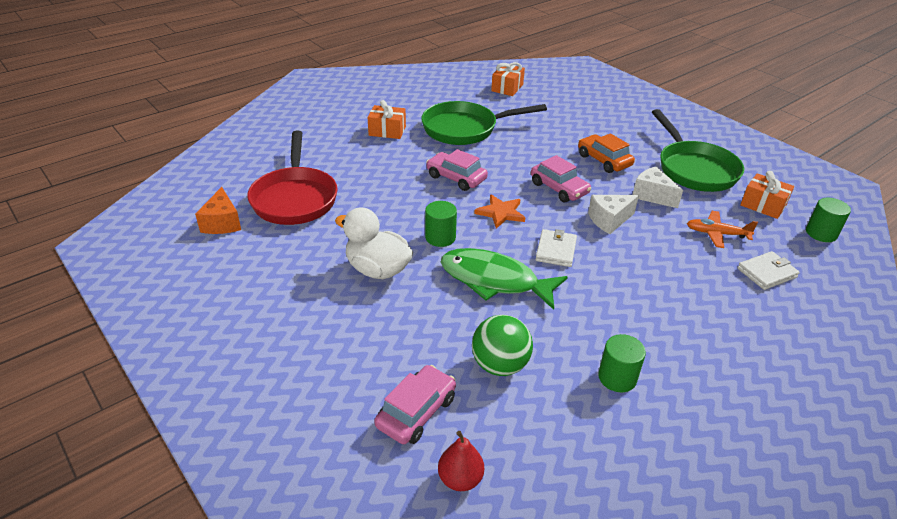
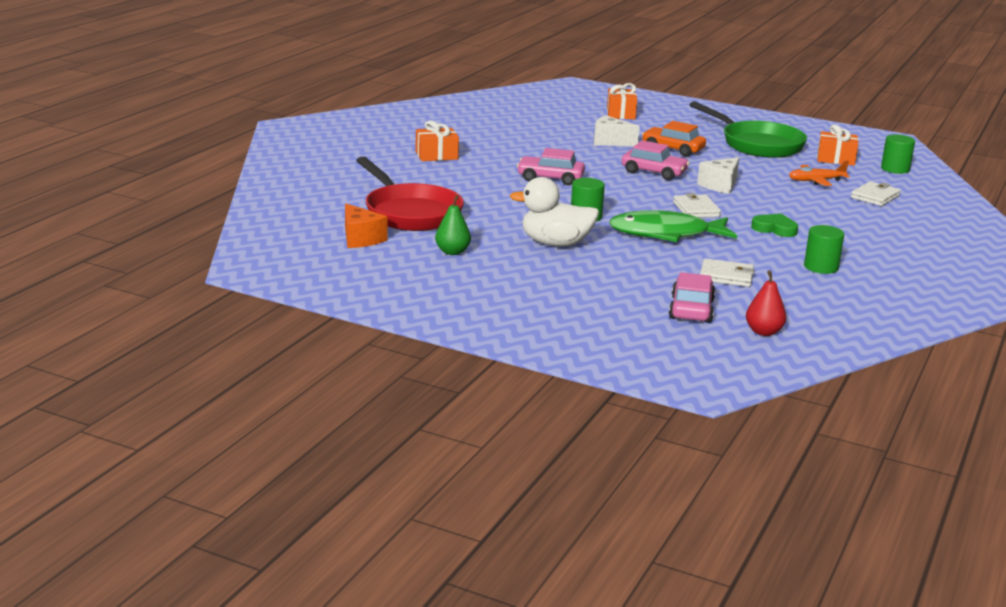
camera: 25 degrees left, 15 degrees down
green pan [421,101,547,145] -> none
green ball [472,315,533,376] -> white wallet [700,258,755,287]
orange star [474,194,525,228] -> none
orange gift [491,62,525,96] -> orange gift moved to [607,83,637,120]
white cheese [633,166,683,208] -> white cheese moved to [594,116,640,146]
none -> green pear [435,195,471,255]
none -> green heart [751,214,798,237]

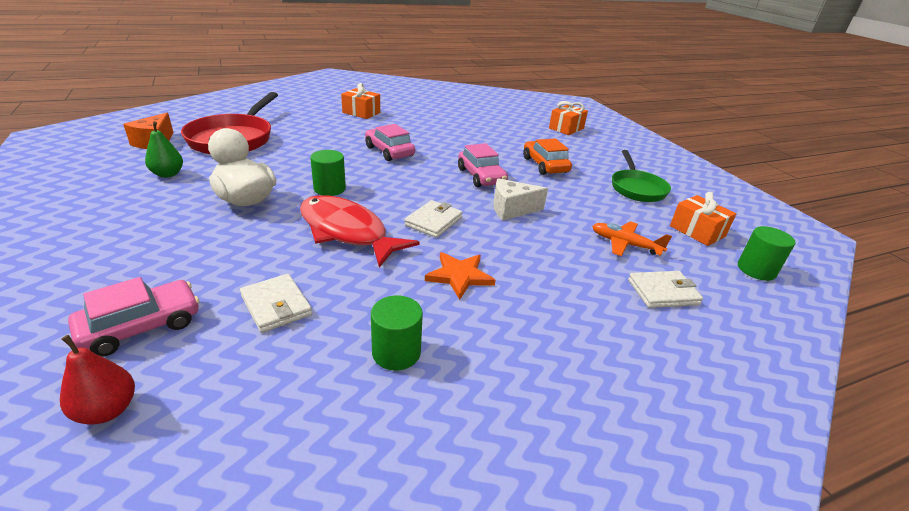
camera: 40 degrees right, 10 degrees up
white cheese [594,116,640,146] -> none
green fish [609,210,737,242] -> red fish [300,195,420,268]
green pan [689,101,807,158] -> green pan [612,150,671,202], size x0.66
green heart [751,214,798,237] -> orange star [425,252,496,300]

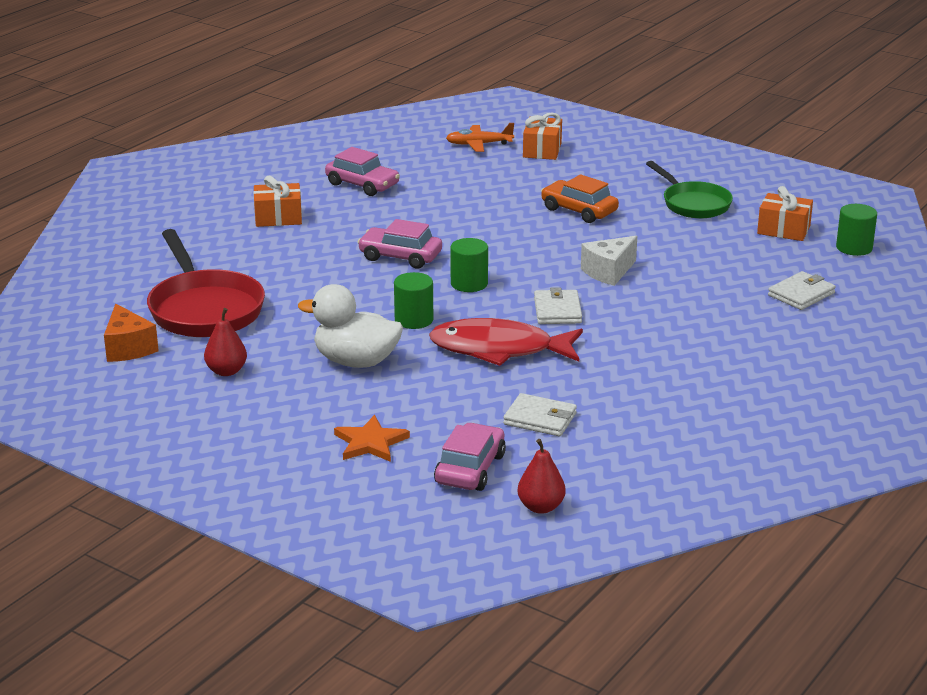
camera: 30 degrees left, 5 degrees down
green pear [145,121,183,178] -> red pear [204,308,247,376]
green cylinder [371,295,423,371] -> green cylinder moved to [450,238,488,292]
orange star [425,252,496,300] -> orange star moved to [334,415,410,462]
pink car [458,143,508,187] -> pink car moved to [325,147,400,196]
orange plane [592,221,672,256] -> orange plane moved to [446,123,514,152]

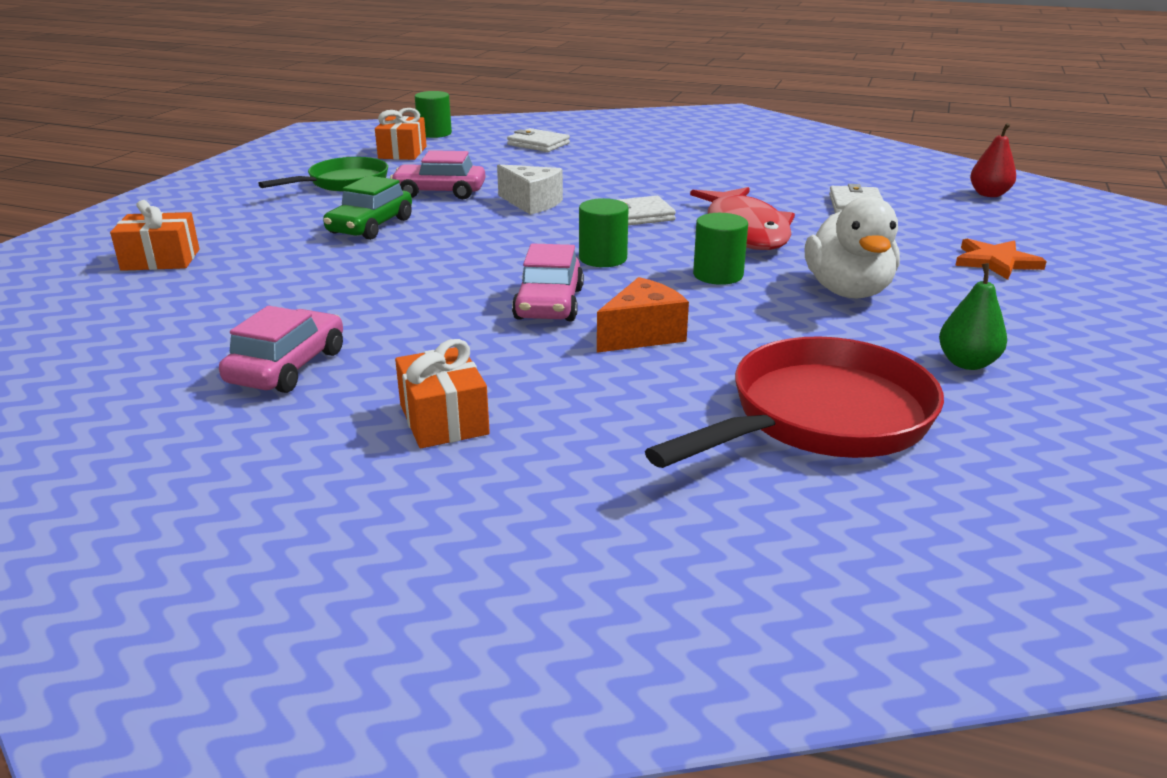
camera: 105 degrees left, 0 degrees up
orange cheese [104,304,159,362] -> orange cheese moved to [597,277,689,353]
red pear [204,308,247,376] -> green pear [939,263,1007,370]
pink car [434,423,506,491] -> pink car moved to [390,150,485,199]
orange plane [446,123,514,152] -> none
orange car [541,174,619,223] -> green car [323,176,412,240]

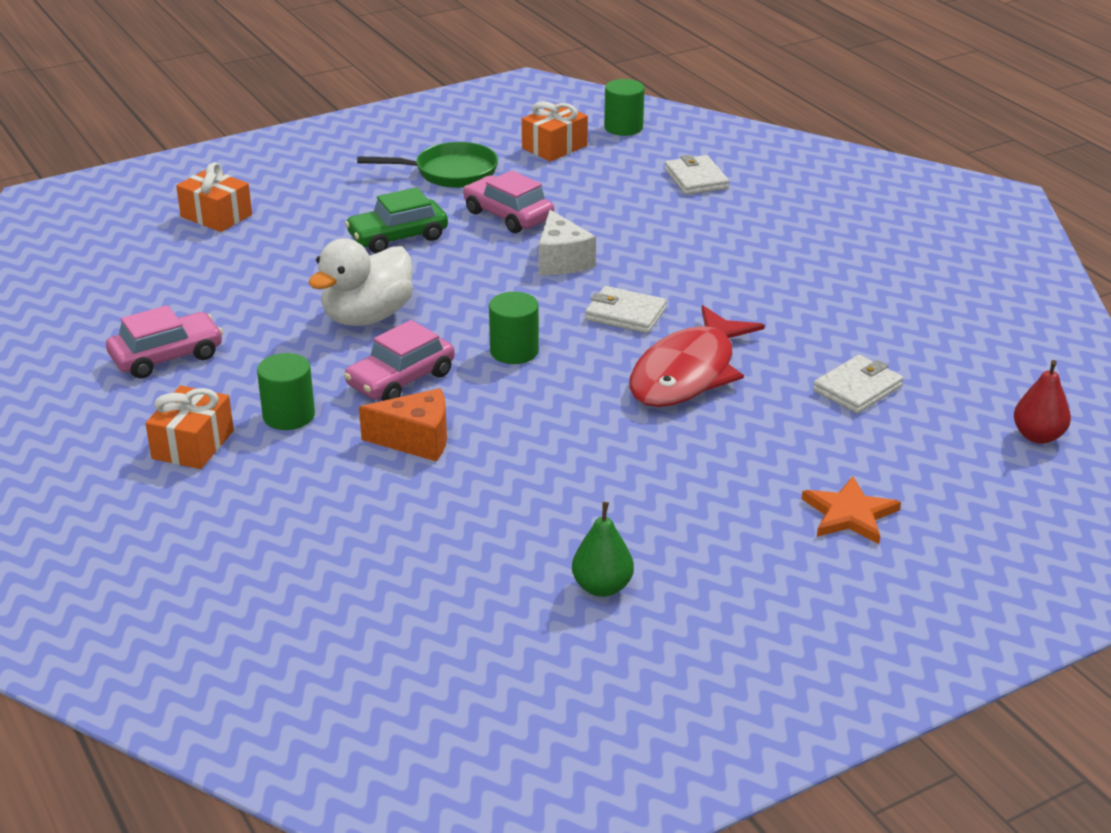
camera: 40 degrees right, 5 degrees up
red pan [645,336,944,468] -> none
green cylinder [693,213,748,285] -> green cylinder moved to [257,353,315,430]
white duck [805,196,900,298] -> white duck moved to [309,238,413,326]

